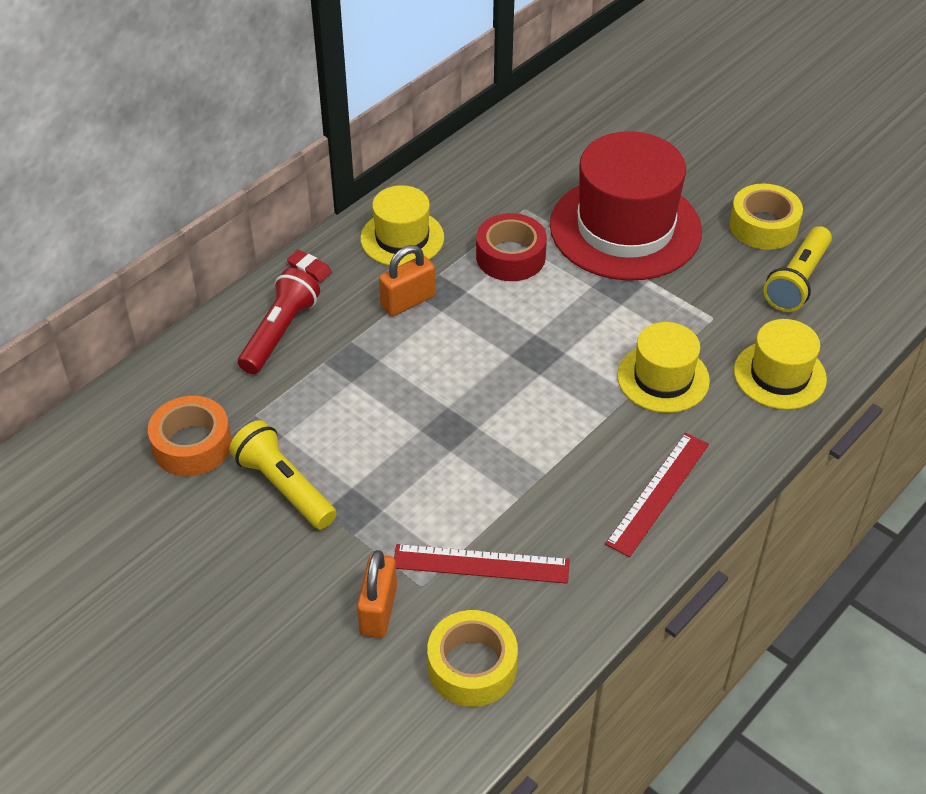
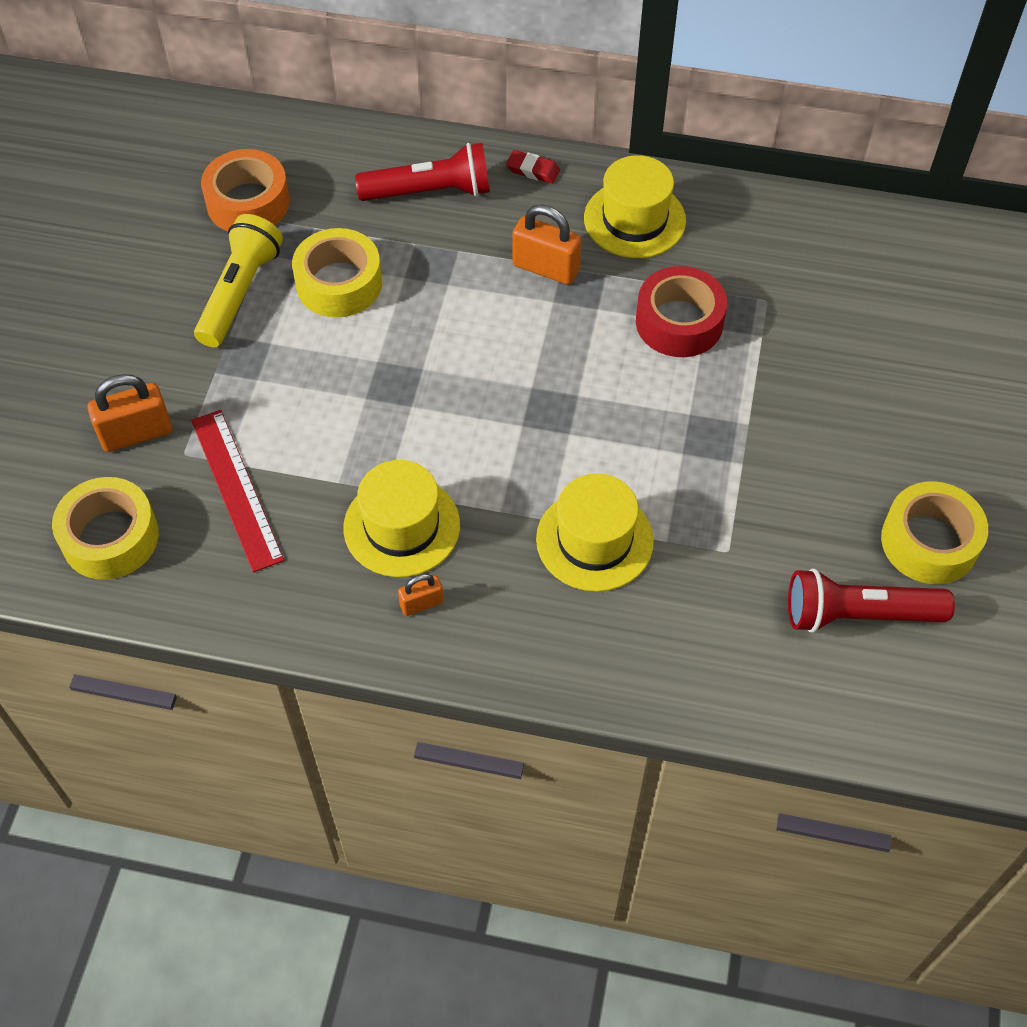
camera: 60 degrees right, 10 degrees up
red eraser [287,250,332,282] -> red eraser turned 75 degrees counterclockwise [506,150,560,184]
red hat [550,131,702,281] -> none
red ruler [605,433,709,557] -> orange padlock [398,574,444,616]
yellow hat [734,319,827,410] -> yellow hat moved to [343,460,460,577]
yellow flashlight [763,226,832,312] -> red flashlight [788,569,955,633]
none -> yellow tape [292,228,382,317]

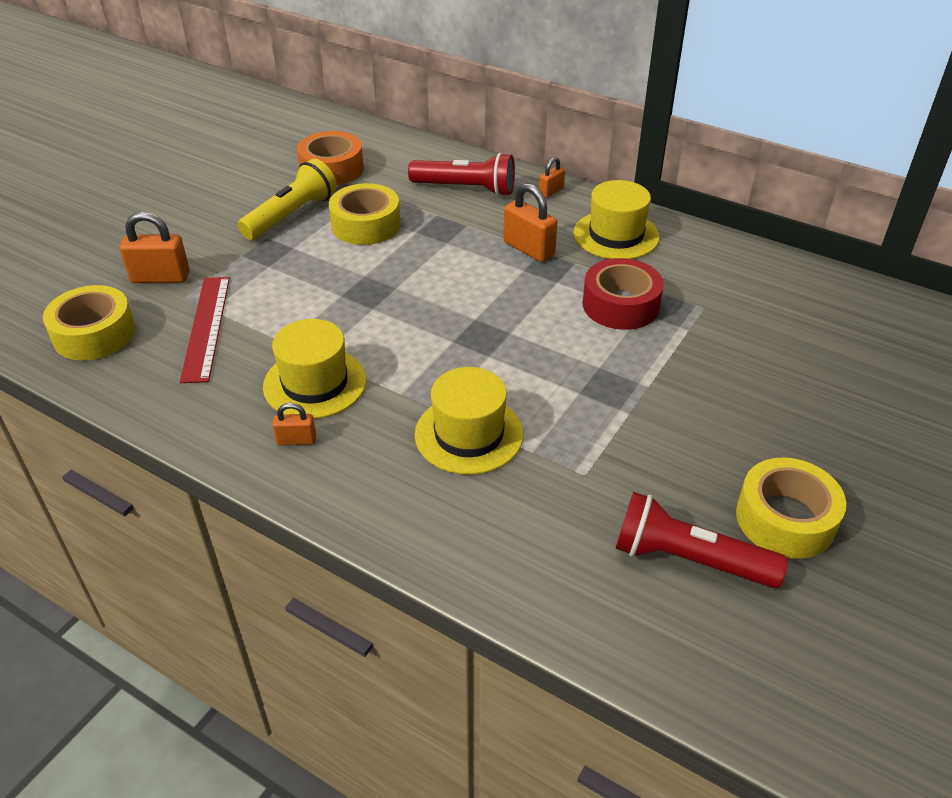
camera: 20 degrees right, 15 degrees down
red eraser [506,150,560,184] -> orange padlock [539,157,565,198]

